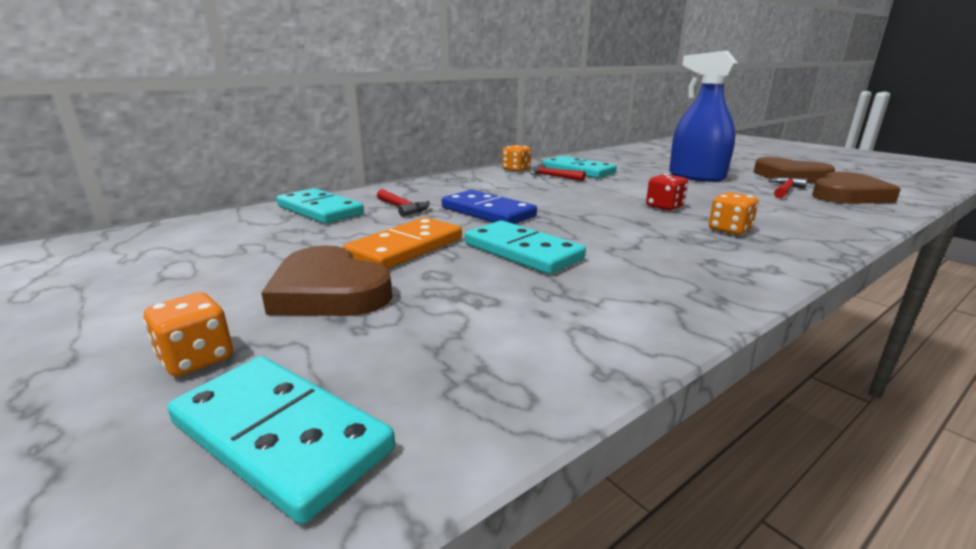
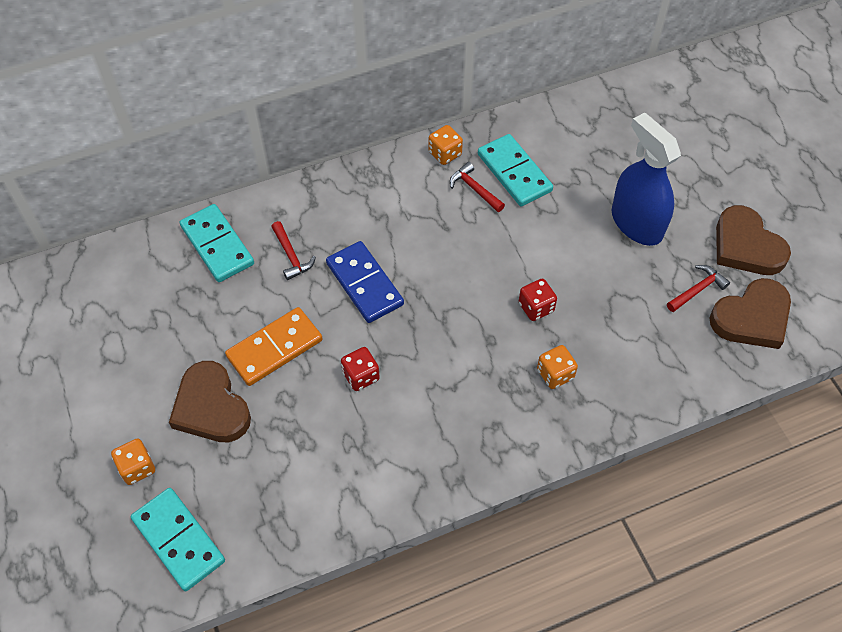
camera: 15 degrees right, 35 degrees up
turquoise domino [465,221,586,275] -> red dice [341,347,380,391]

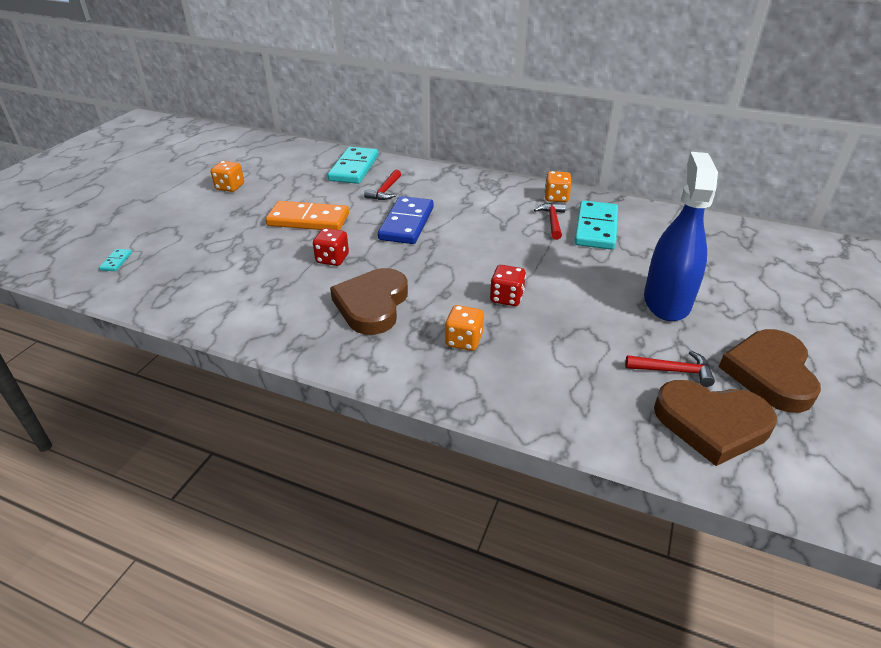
camera: 45 degrees right, 20 degrees down
orange dice [111,439,155,485] -> orange dice moved to [211,161,244,192]
turquoise domino [131,488,225,591] -> turquoise domino [99,249,132,271], size x0.41
brown heart [169,361,251,442] -> brown heart moved to [330,268,408,335]

